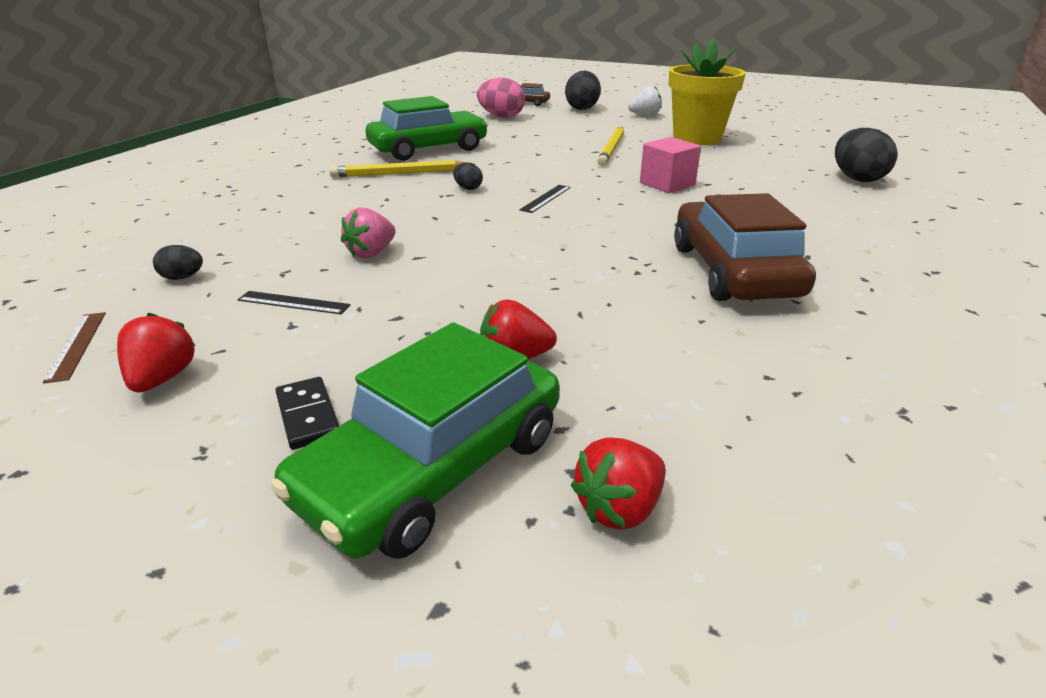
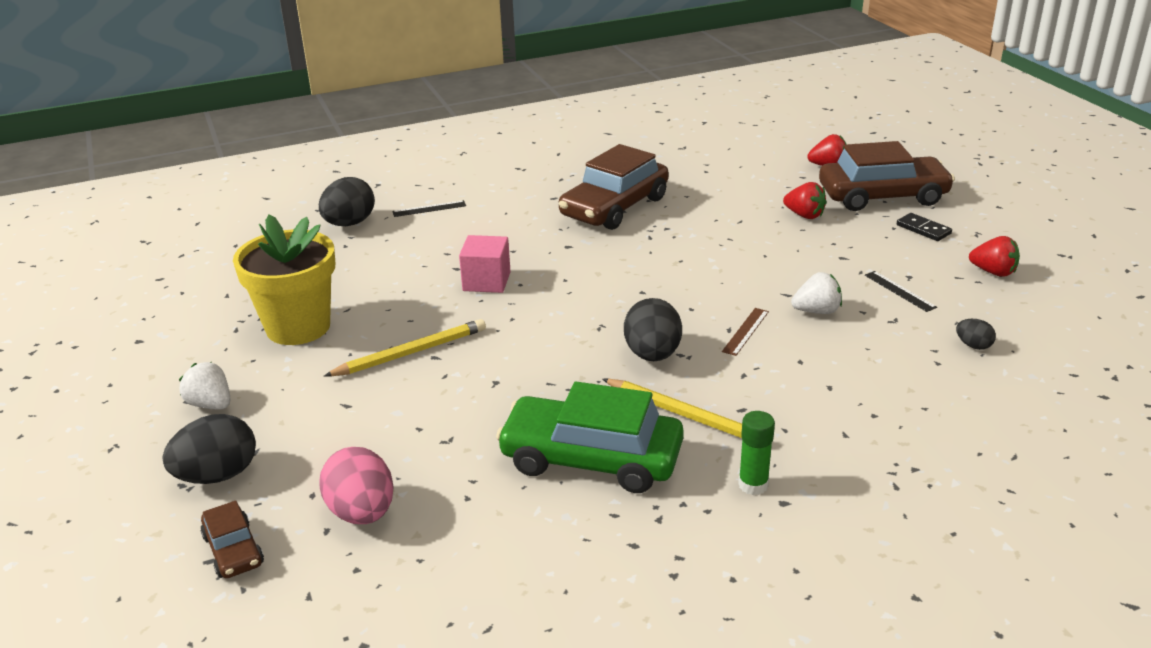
camera: 135 degrees left, 0 degrees up
brown ruler [43,312,106,384] -> brown ruler moved to [722,308,769,356]
red strawberry [117,313,196,392] -> red strawberry turned 105 degrees counterclockwise [969,236,1020,277]
green car [270,322,560,559] -> brown car [819,141,955,211]
black domino [275,377,339,450] -> black domino turned 60 degrees counterclockwise [897,213,952,241]
pink strawberry [341,208,396,258] -> white strawberry [791,272,842,314]
black egg [453,163,483,190] -> black egg [624,298,682,361], size x2.00
black ruler [519,185,571,213] -> black ruler moved to [392,200,466,217]
none -> green glue stick [738,411,775,495]

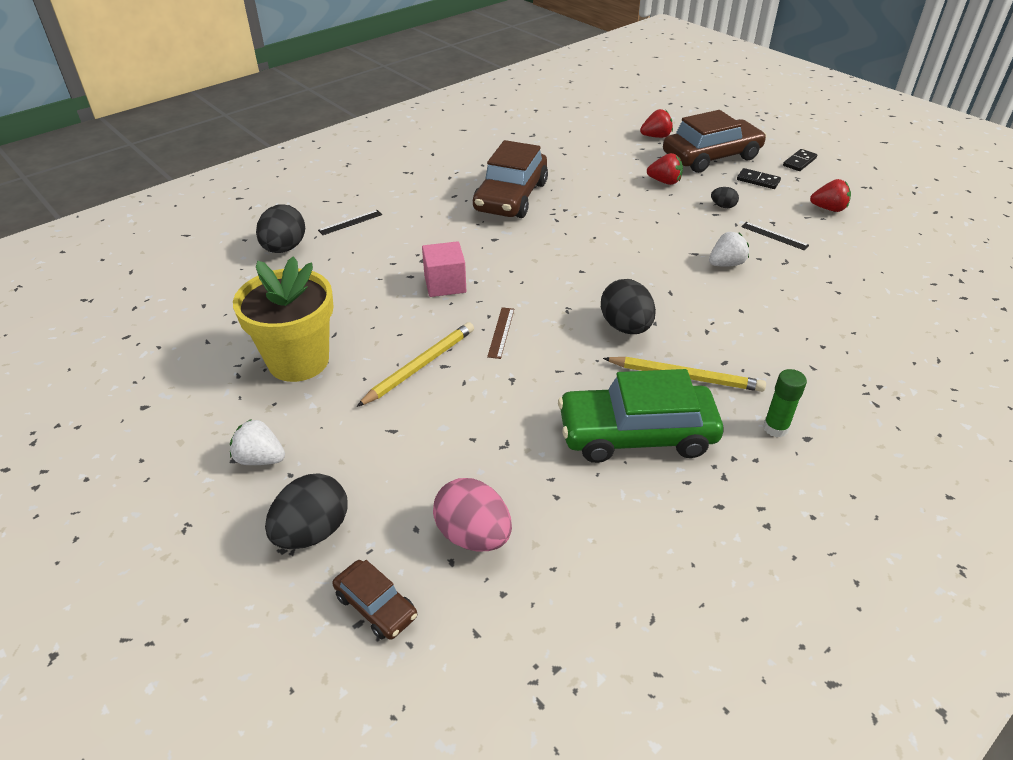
camera: 20 degrees left, 10 degrees up
brown ruler [722,308,769,356] -> brown ruler moved to [487,307,514,359]
black egg [956,319,996,350] -> black egg moved to [711,187,739,208]
none -> black domino [783,149,817,171]

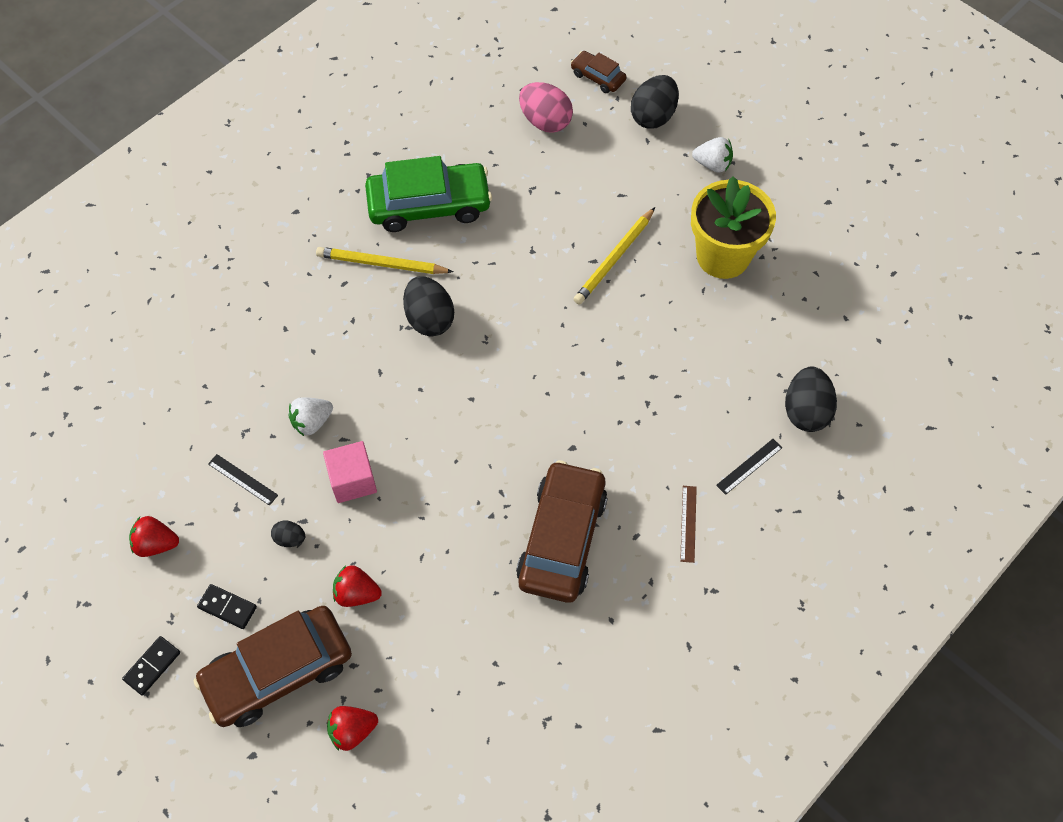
camera: 175 degrees right, 20 degrees up
pink cube [422,241,466,297] -> pink cube moved to [323,441,377,503]
brown ruler [487,307,514,359] -> brown ruler moved to [680,486,697,563]
green glue stick [763,369,807,437] -> none

